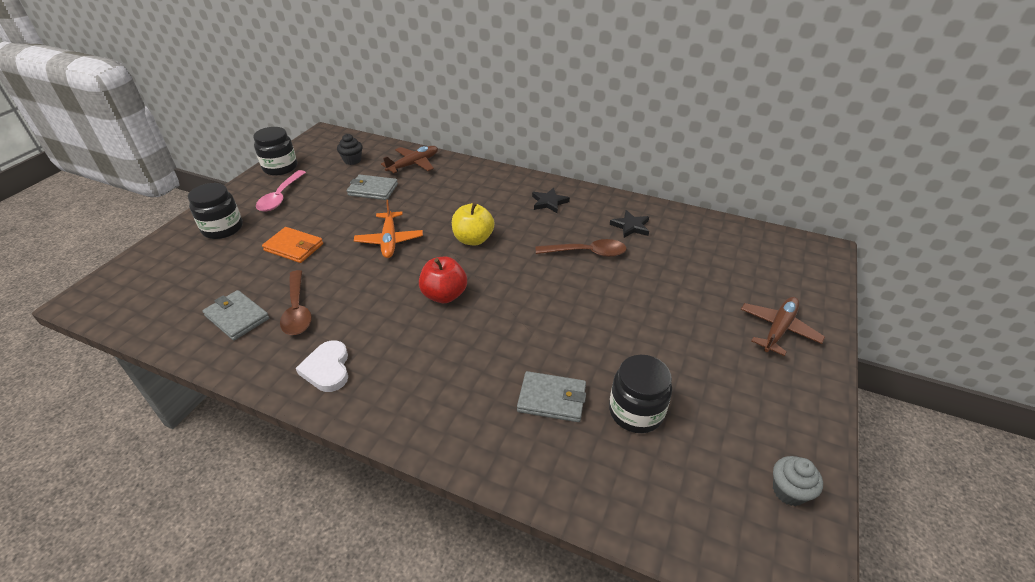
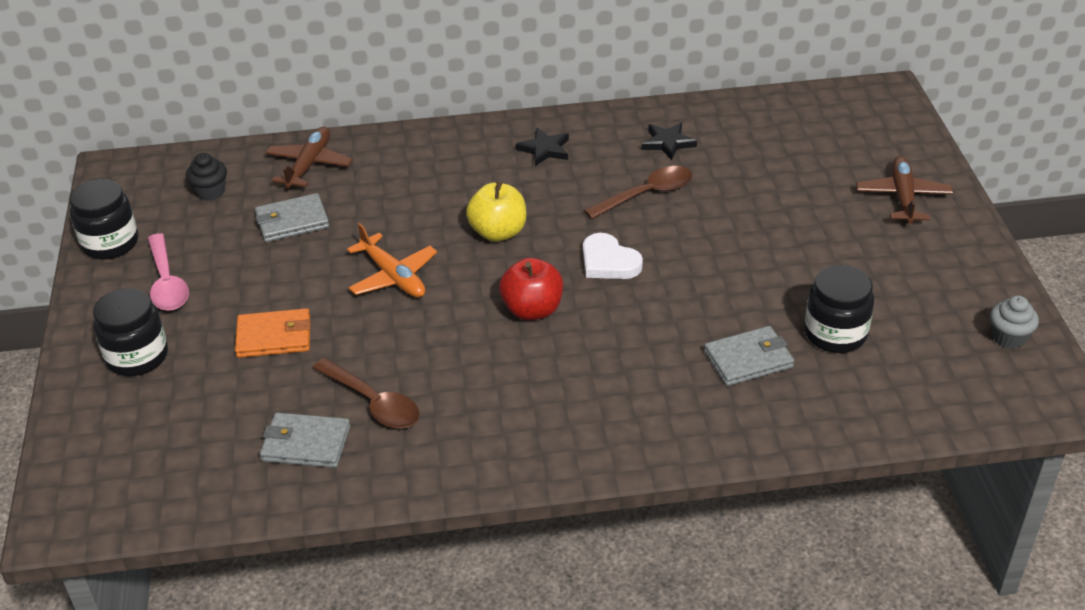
camera: 30 degrees left, 0 degrees up
white heart [296,340,348,392] -> white heart moved to [583,233,643,279]

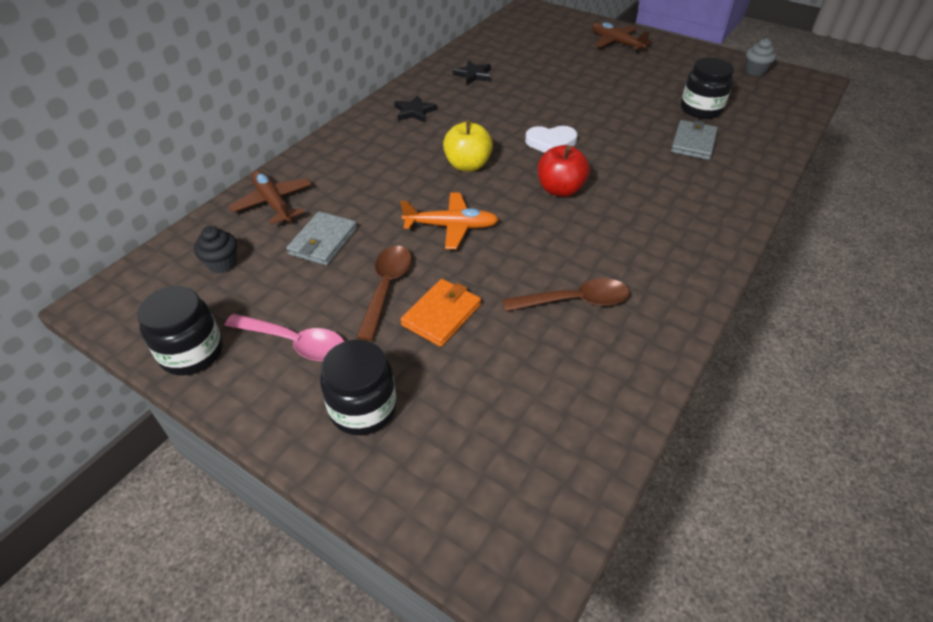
camera: 50 degrees left, 5 degrees up
grey wallet [260,412,350,468] -> none
brown spoon [584,166,692,219] -> brown spoon moved to [356,246,412,341]

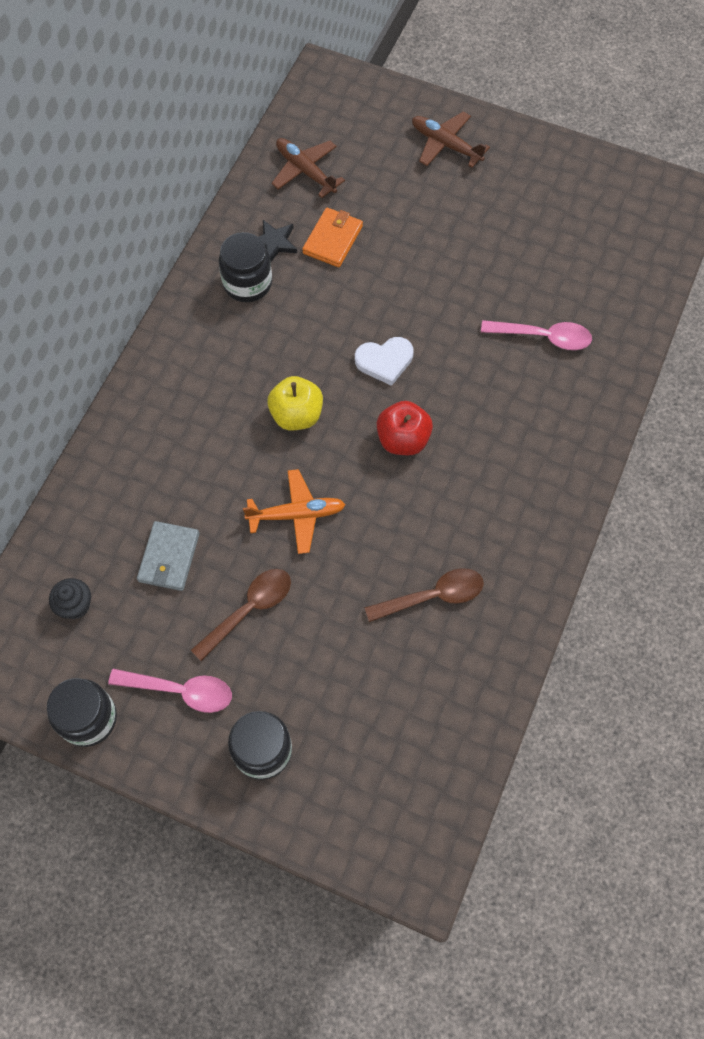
camera: 10 degrees left, 20 degrees up
brown plane [229,170,312,224] -> brown plane moved to [272,138,345,198]
brown spoon [356,246,412,341] -> brown spoon turned 45 degrees clockwise [191,569,291,661]
black star [394,95,437,123] -> none
orange wallet [400,279,481,347] -> orange wallet moved to [302,208,363,267]
grey wallet [671,120,718,160] -> pink spoon [481,320,592,350]
black jar [681,58,734,119] -> black jar moved to [219,232,272,302]
grey cupcake [745,38,776,76] -> none

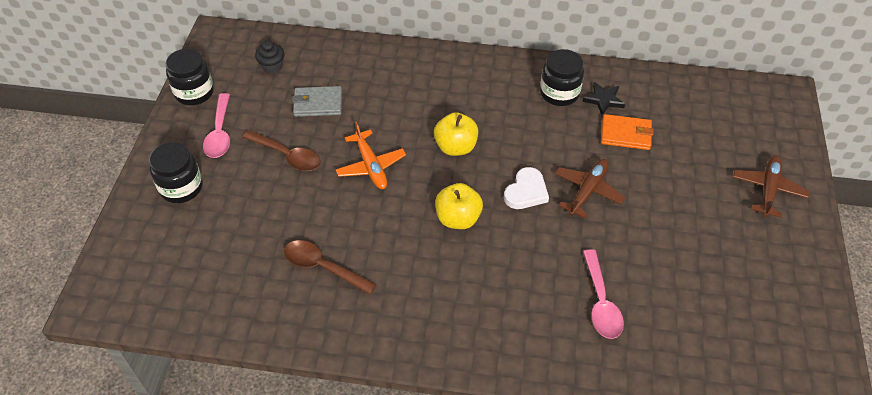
camera: 75 degrees right, 15 degrees down
brown plane [272,138,345,198] -> brown plane moved to [555,159,625,219]
white heart [355,337,414,386] -> white heart turned 120 degrees counterclockwise [504,167,549,209]
brown spoon [364,568,484,622] -> brown spoon turned 150 degrees clockwise [284,240,377,295]
red apple [376,401,433,455] -> yellow apple [435,183,483,229]

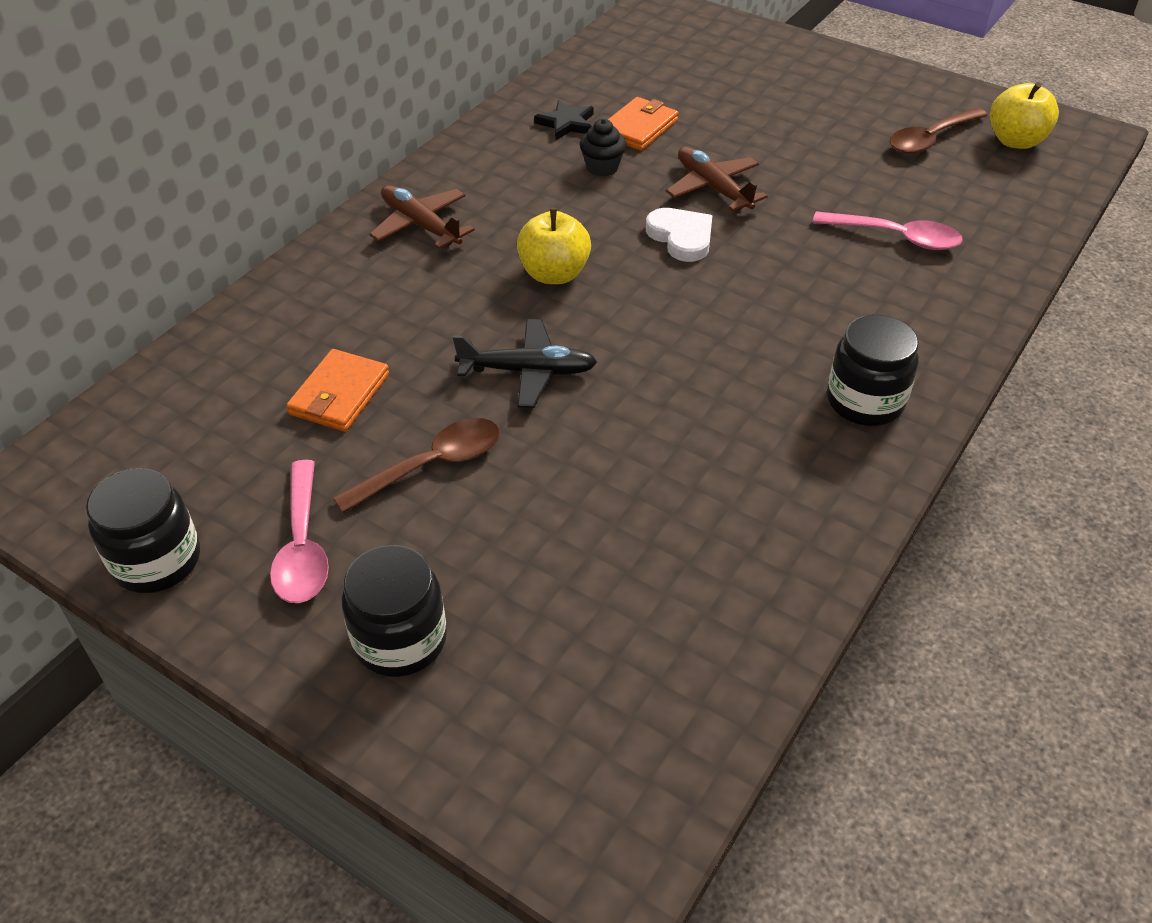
camera: 65 degrees left, 5 degrees down
pink spoon [203,93,230,158] -> pink spoon turned 60 degrees clockwise [270,460,329,603]
black cupcake [255,40,284,74] -> black cupcake moved to [580,119,626,176]
brown spoon [284,240,377,295] -> brown spoon moved to [889,108,988,154]
grey wallet [292,86,342,117] -> orange wallet [286,349,389,432]
orange plane [335,121,406,189] -> black plane [453,319,597,408]
yellow apple [435,183,483,229] -> yellow apple moved to [990,82,1059,149]
black jar [540,49,584,106] -> black jar moved to [827,315,919,426]
brown plane [733,155,809,218] -> brown plane moved to [369,185,475,249]

